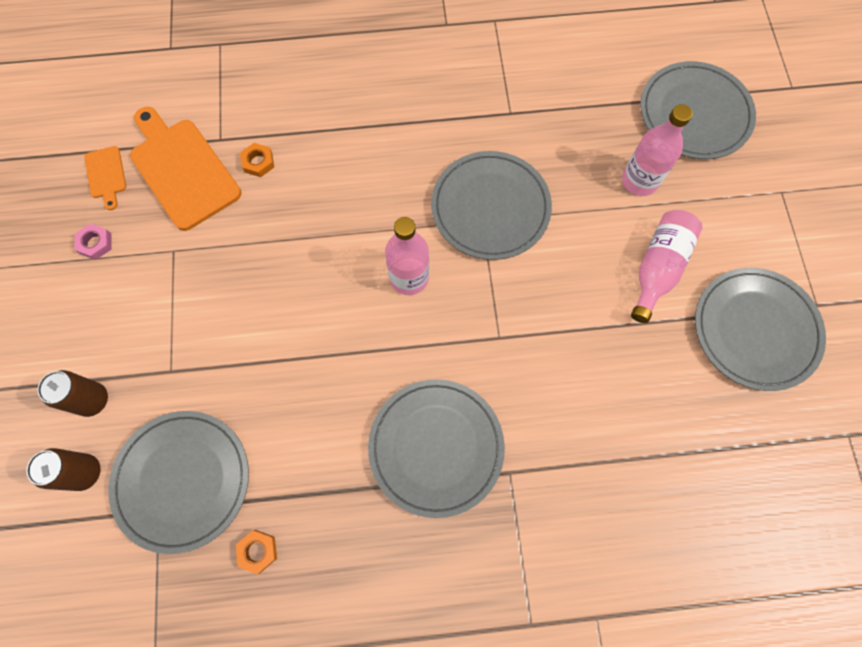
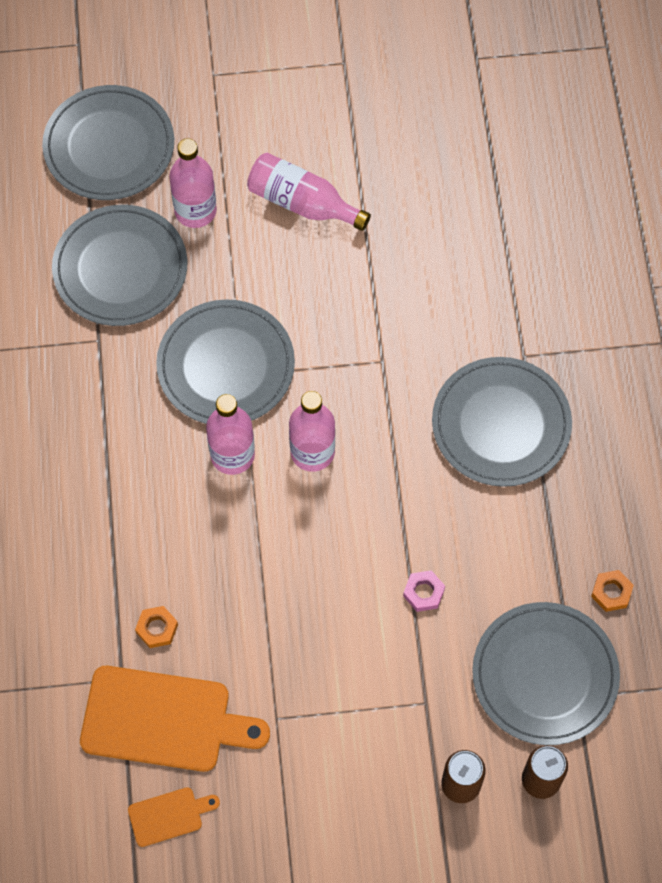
camera: 90 degrees left, 5 degrees down
pink nut [75,223,112,260] -> pink nut moved to [403,570,445,612]
orange cutting board [130,107,241,231] -> orange cutting board turned 135 degrees counterclockwise [80,666,270,772]
grey plate [695,268,826,391] -> grey plate moved to [52,205,187,326]
none -> pink bottle [206,394,255,475]

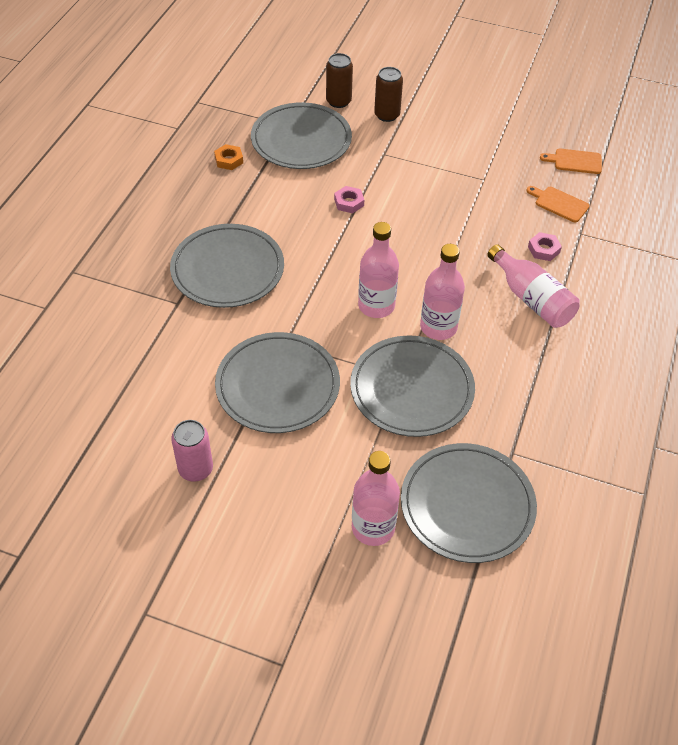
camera: 155 degrees left, 15 degrees down
grey plate [42,85,174,200] -> grey plate moved to [215,332,340,433]
orange cutting board [80,666,270,772] -> orange cutting board [526,186,589,222], size x0.48
orange nut [135,606,178,648] -> pink nut [528,232,562,261]
pink bottle [247,153,371,231] -> pink bottle moved to [487,244,580,328]
none -> pink can [171,420,213,482]

